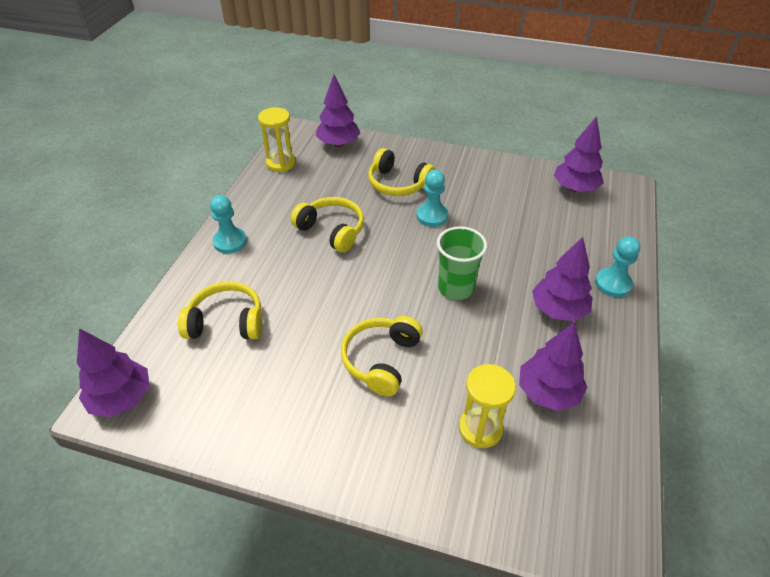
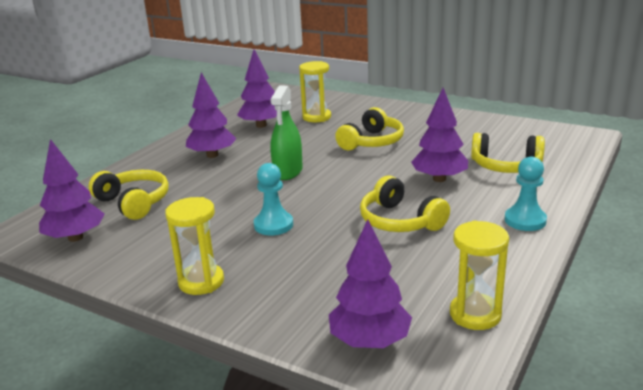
camera: 165 degrees left, 20 degrees down
purple tree [77,328,150,417] -> purple tree moved to [411,88,468,182]
yellow headphones [368,148,435,196] -> yellow headphones moved to [89,170,169,220]
green cup [437,226,487,300] -> green spray bottle [270,86,302,180]
turquoise pawn [595,236,640,297] -> none
none -> yellow hourglass [165,197,224,295]

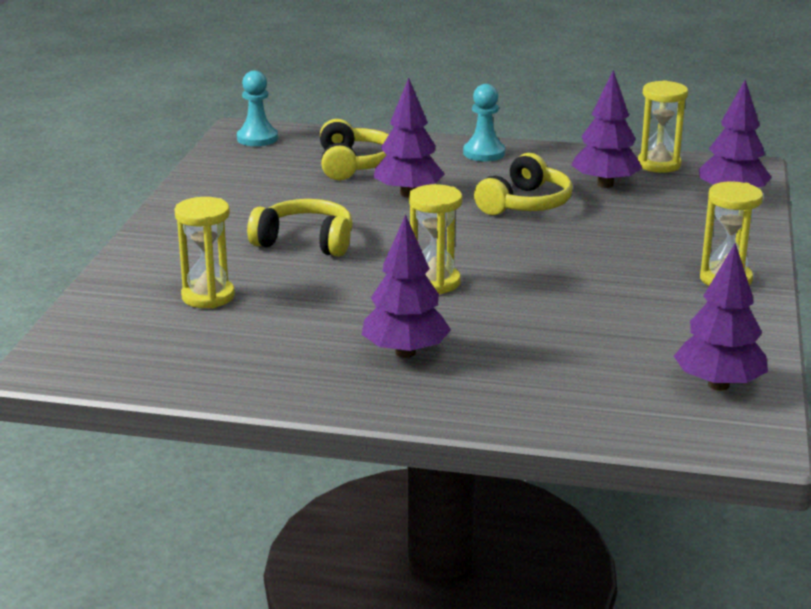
camera: 110 degrees left, 0 degrees up
yellow headphones [89,170,169,220] -> none
purple tree [237,49,277,128] -> purple tree moved to [571,70,643,188]
turquoise pawn [254,163,293,236] -> turquoise pawn moved to [237,70,278,146]
green spray bottle [270,86,302,180] -> yellow hourglass [409,184,462,294]

